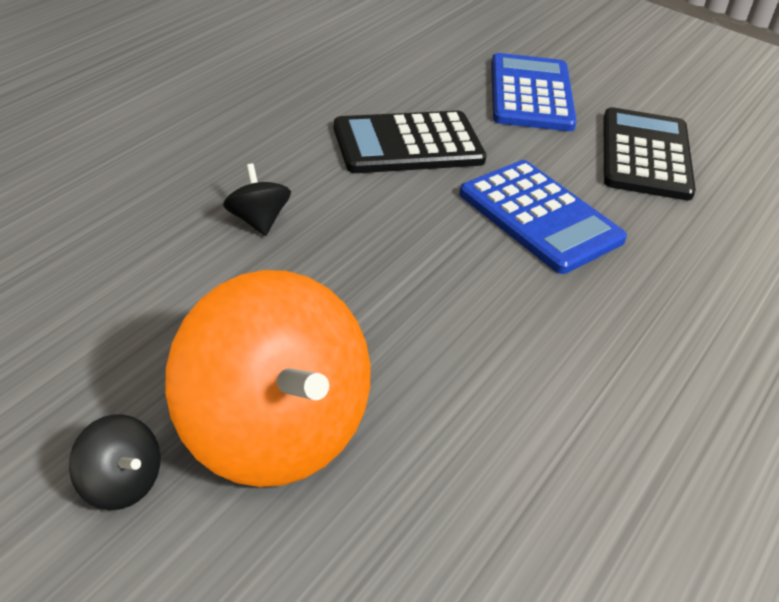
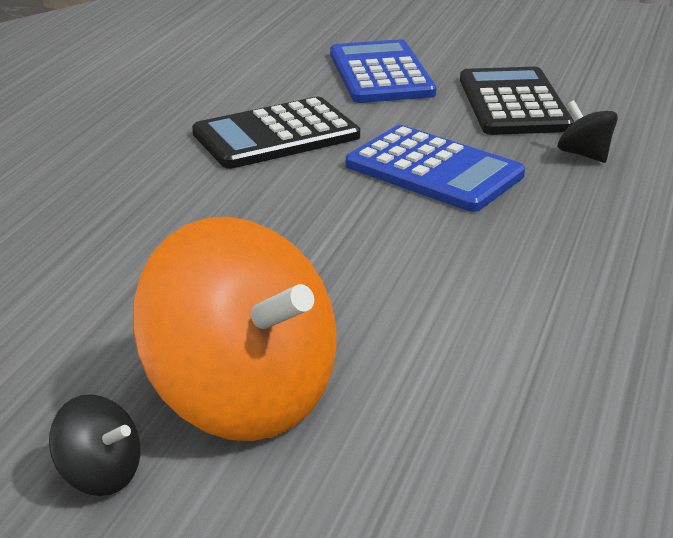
camera: 10 degrees left, 10 degrees down
black spinning top [223,164,291,236] -> black spinning top moved to [558,100,618,163]

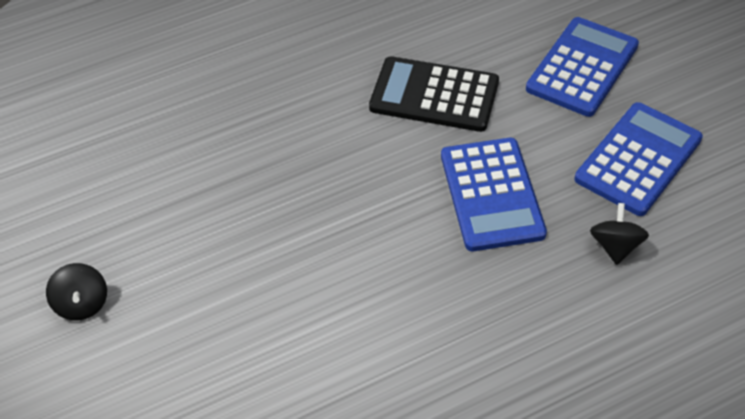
camera: 45 degrees right, 20 degrees up
orange spinning top [133,217,337,441] -> none
black calculator [460,67,574,135] -> blue calculator [574,102,703,216]

